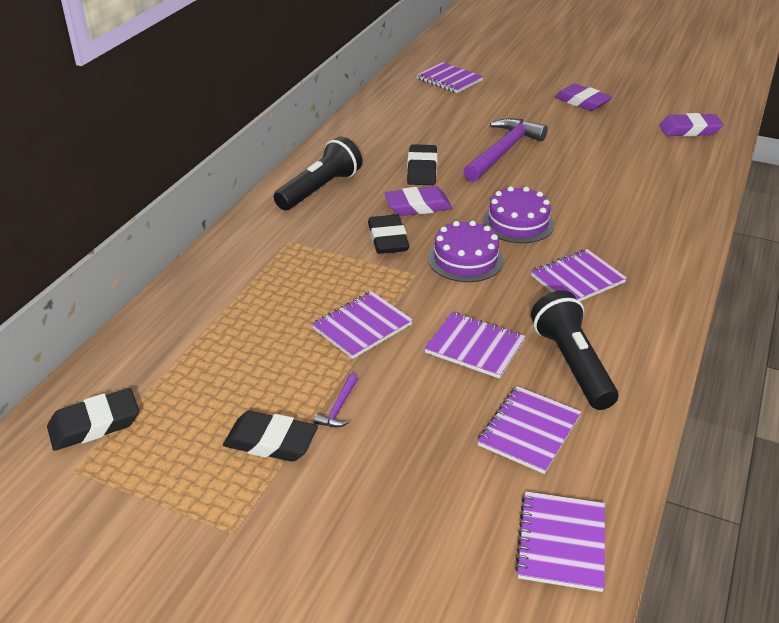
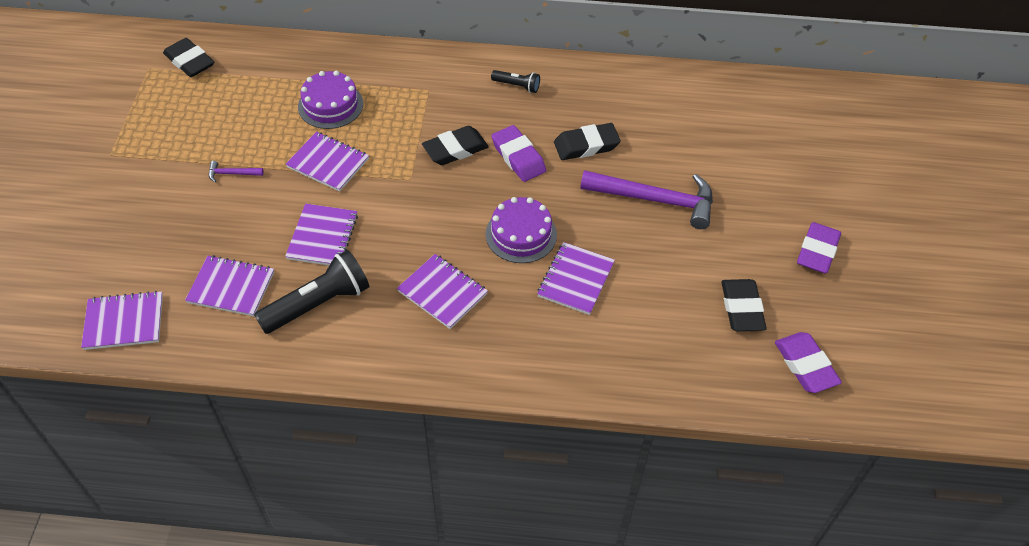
camera: 70 degrees right, 15 degrees up
black eraser [223,411,318,462] -> black eraser moved to [721,279,767,331]
black flashlight [274,137,362,210] -> black flashlight [491,70,540,93], size x0.51
purple notebook [417,62,483,93] -> purple notebook moved to [537,242,615,315]
purple cake [428,220,504,282] -> purple cake moved to [298,71,363,129]

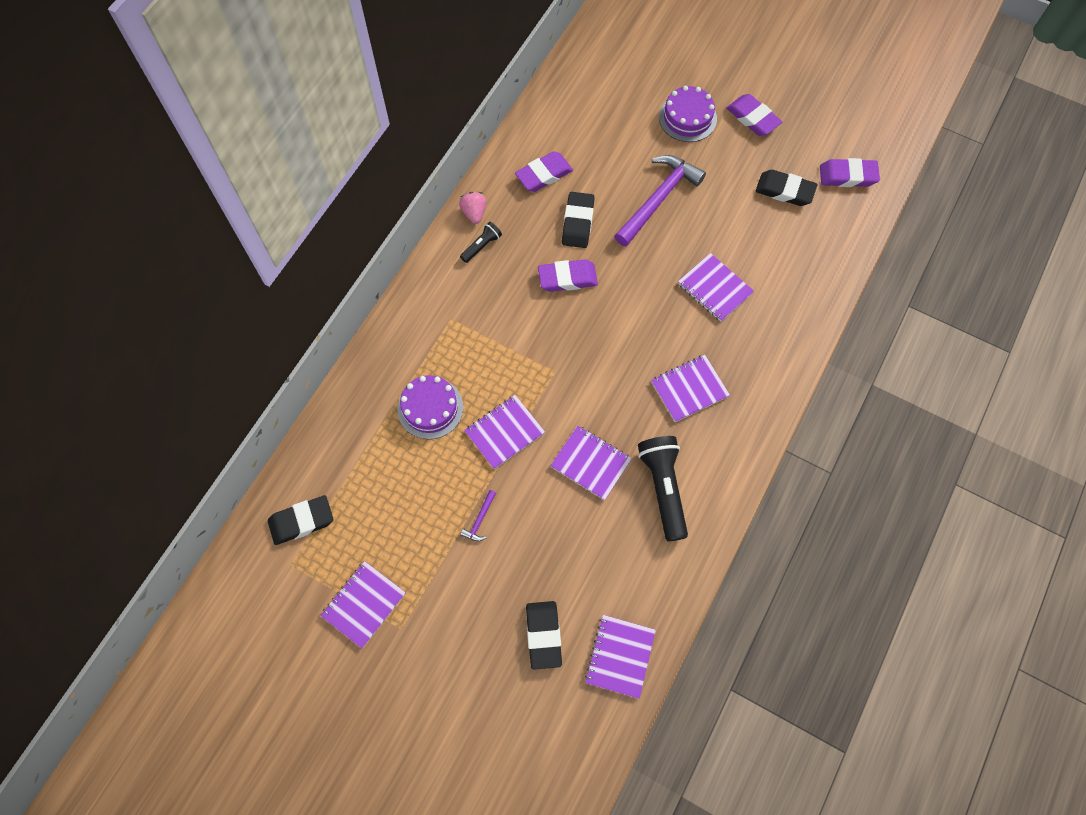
camera: 65 degrees left, 15 degrees up
purple notebook [185,255,274,317] -> purple notebook moved to [320,561,406,648]
black eraser [422,126,489,165] -> black eraser moved to [526,601,562,670]
purple cake [486,197,557,263] -> purple cake moved to [659,86,717,142]
none -> pink strawberry [459,192,486,224]
none -> purple eraser [515,151,573,192]

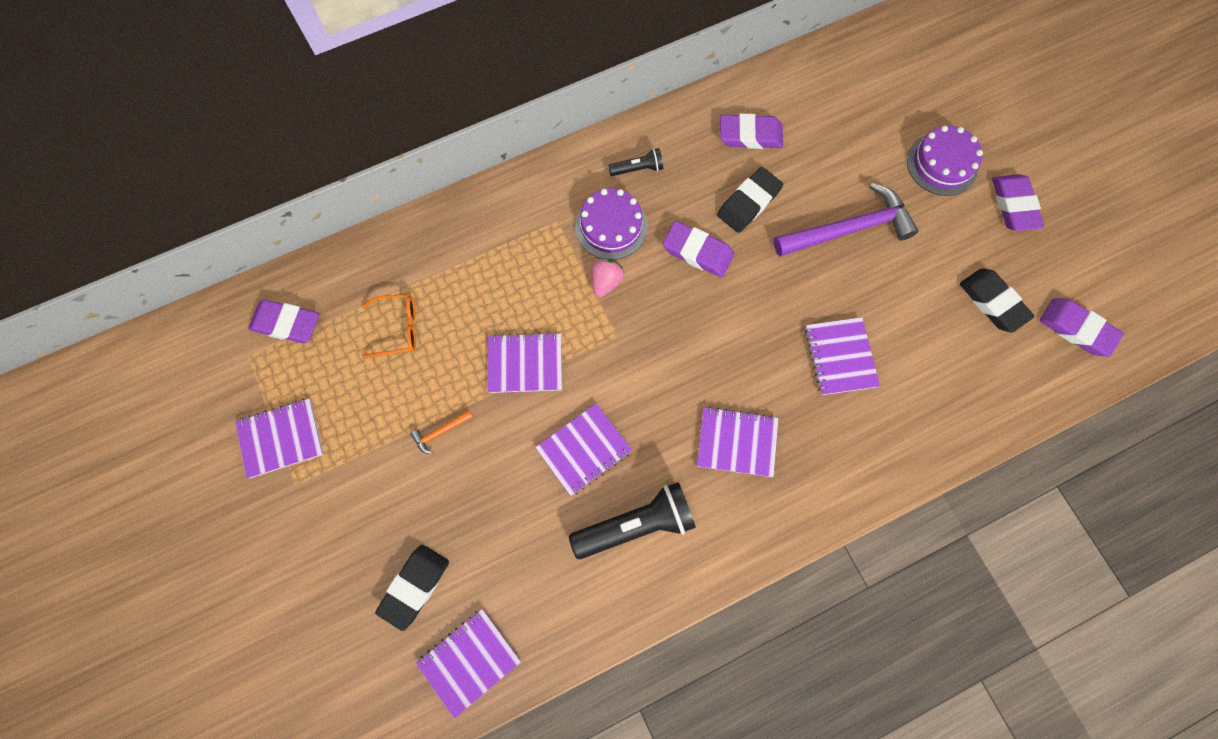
camera: 35 degrees right, 5 degrees up
black eraser [268,495,333,545] -> purple eraser [248,300,319,343]
purple cake [397,375,463,439] -> purple cake moved to [575,188,648,260]
pink strawberry [459,192,486,224] -> pink strawberry moved to [592,258,624,297]
purple hammer [460,490,496,541] -> orange hammer [410,410,473,454]
purple notebook [550,426,632,500] -> purple notebook turned 75 degrees clockwise [535,403,632,496]
black flashlight [638,436,688,541] -> black flashlight turned 45 degrees clockwise [569,482,696,559]
none -> orange glasses [362,294,416,358]

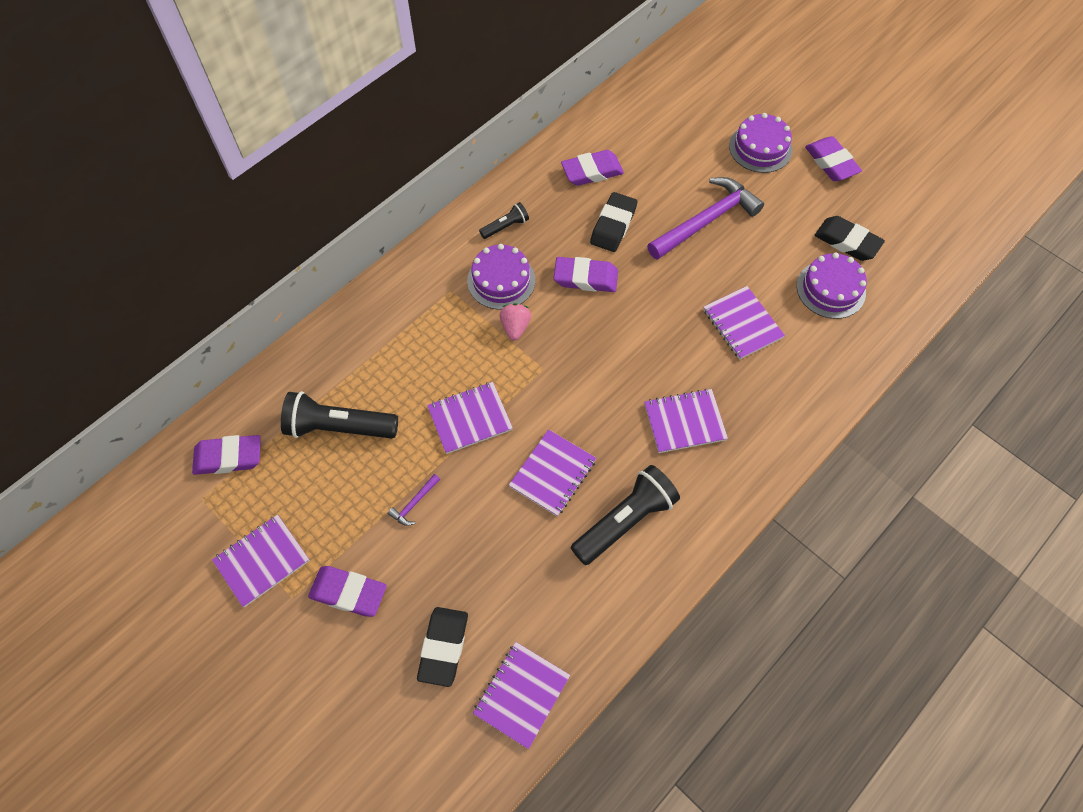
camera: 20 degrees left, 10 degrees down
orange glasses [362,294,416,358] -> black flashlight [281,391,398,439]
orange hammer [410,410,473,454] -> purple hammer [388,474,440,526]
purple eraser [1040,298,1124,357] -> purple eraser moved to [308,566,387,617]
none -> purple cake [797,253,867,319]

